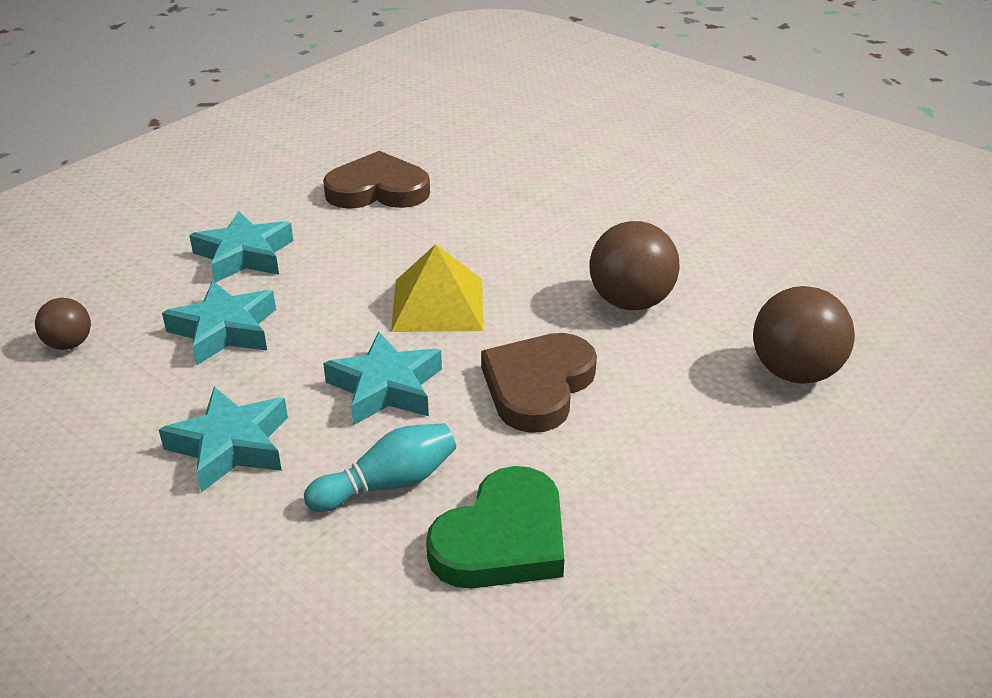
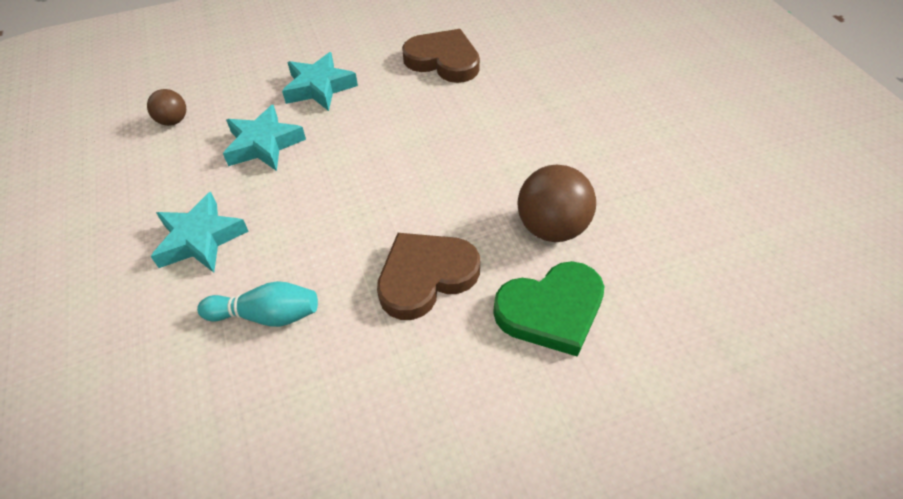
camera: 30 degrees right, 15 degrees up
turquoise star [323,332,442,425] -> none
yellow pyramid [391,244,483,332] -> none
green heart [426,466,564,589] -> green heart moved to [493,261,604,357]
brown ball [753,286,855,384] -> none

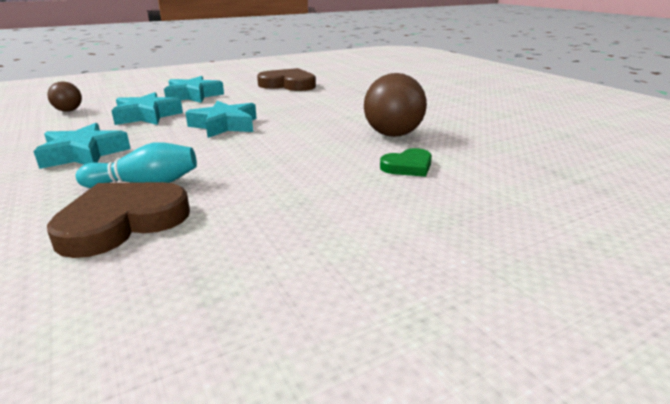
camera: 10 degrees left, 25 degrees down
brown heart [377,233,480,320] -> brown heart moved to [47,182,190,258]
green heart [493,261,604,357] -> green heart [380,148,432,177], size x0.57
none -> turquoise star [185,101,257,138]

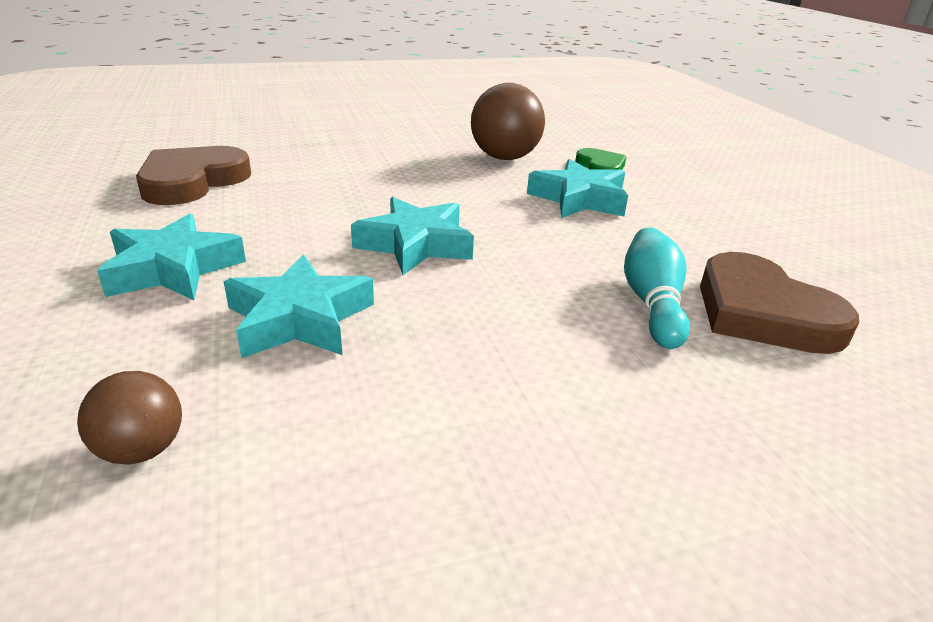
camera: 80 degrees left, 5 degrees up
turquoise star [33,123,131,169] -> turquoise star moved to [527,159,628,218]

